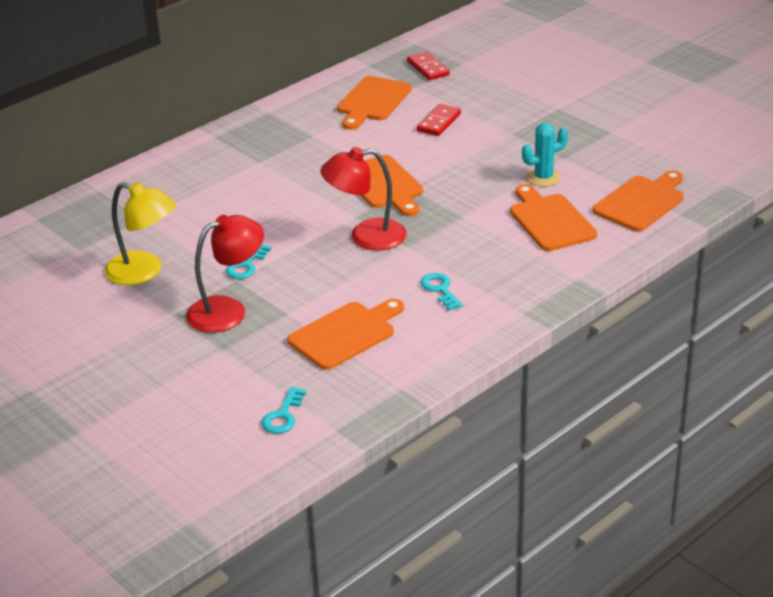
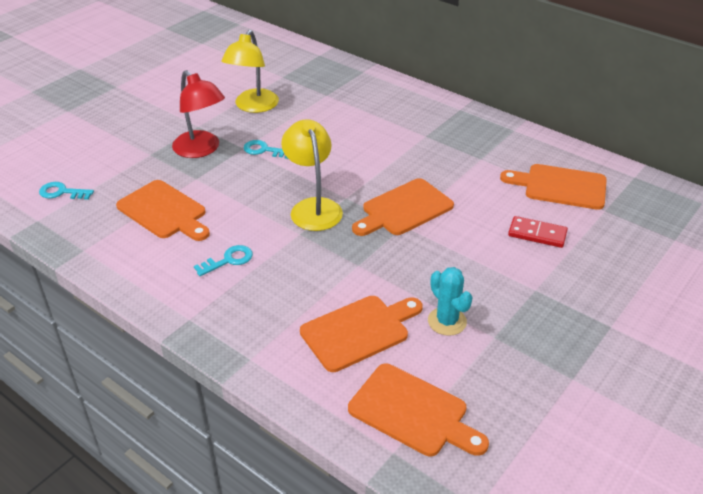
camera: 80 degrees right, 5 degrees up
red lamp [320,147,407,250] -> yellow lamp [281,119,343,231]
red domino [407,51,450,80] -> none

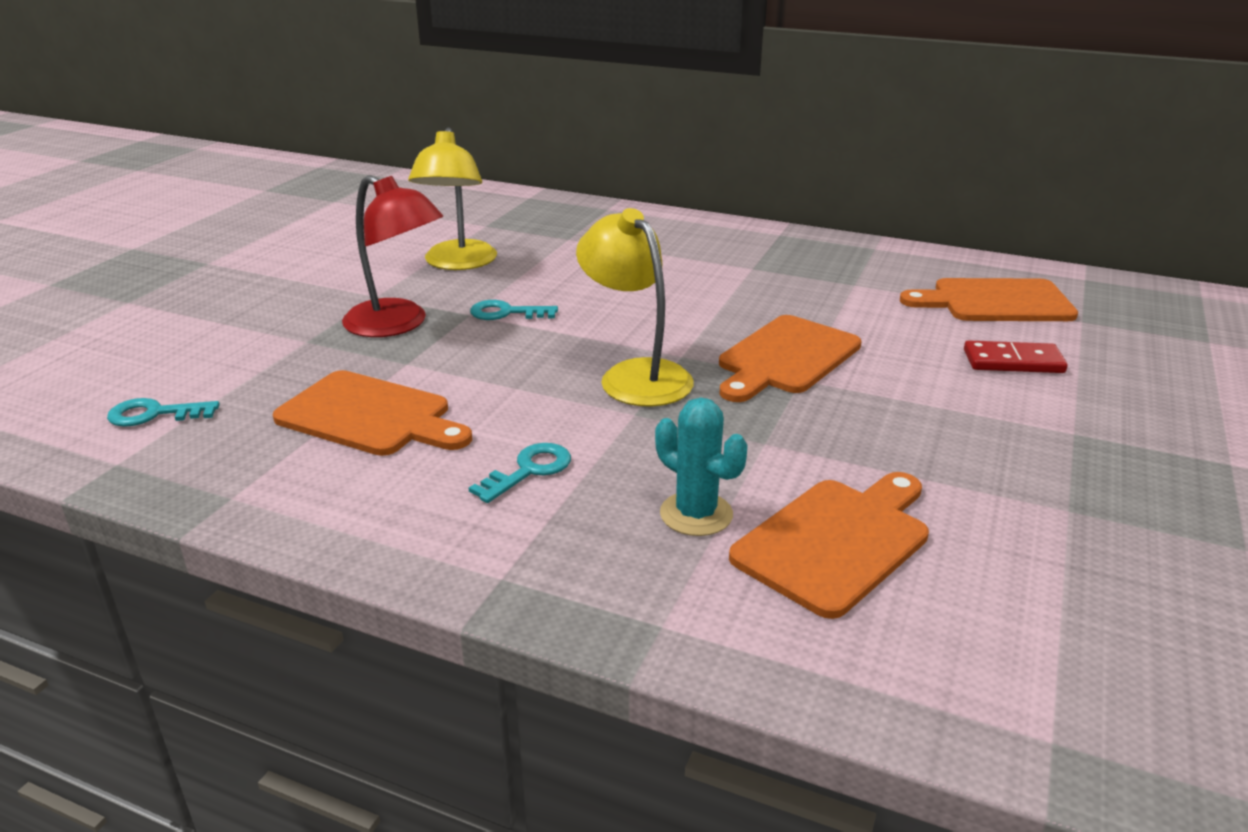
camera: 15 degrees left, 10 degrees down
orange cutting board [348,364,489,456] -> none
turquoise cactus [428,267,473,336] -> turquoise cactus moved to [655,398,748,536]

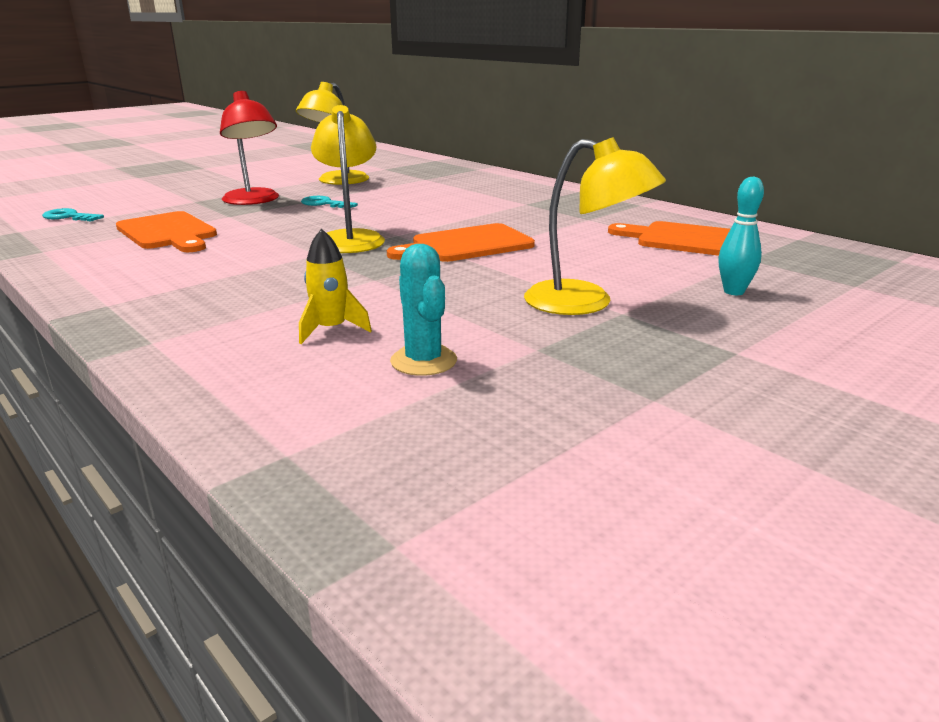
camera: 25 degrees right, 5 degrees down
turquoise key [469,443,571,503] -> none
turquoise cactus [655,398,748,536] -> turquoise cactus moved to [390,244,457,376]
orange cutting board [729,472,929,619] -> yellow rocket [299,229,372,344]
red domino [964,340,1068,373] -> none
none -> yellow lamp [524,137,666,315]
none -> turquoise bowling pin [719,176,764,295]

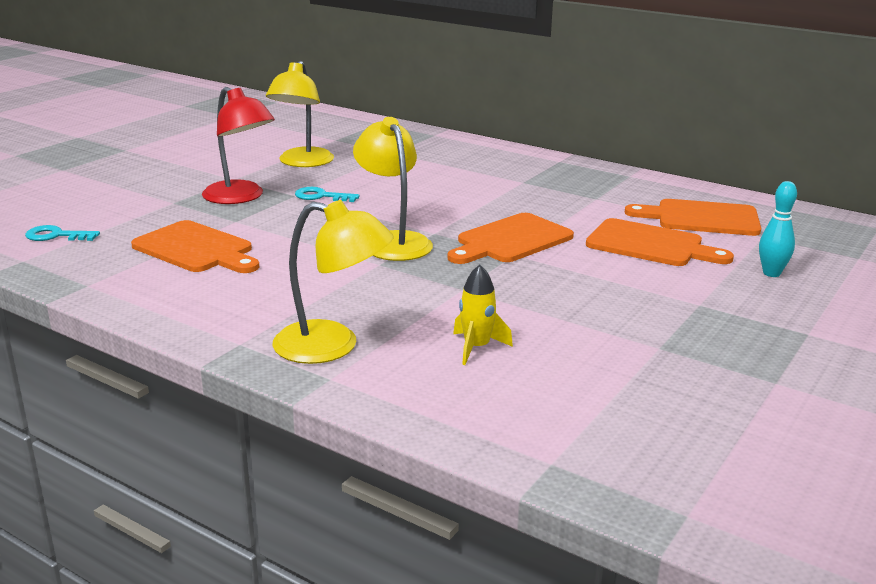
camera: 15 degrees left, 0 degrees up
turquoise cactus [390,244,457,376] -> none
yellow lamp [524,137,666,315] -> yellow lamp moved to [272,200,394,364]
none -> orange cutting board [586,218,734,266]

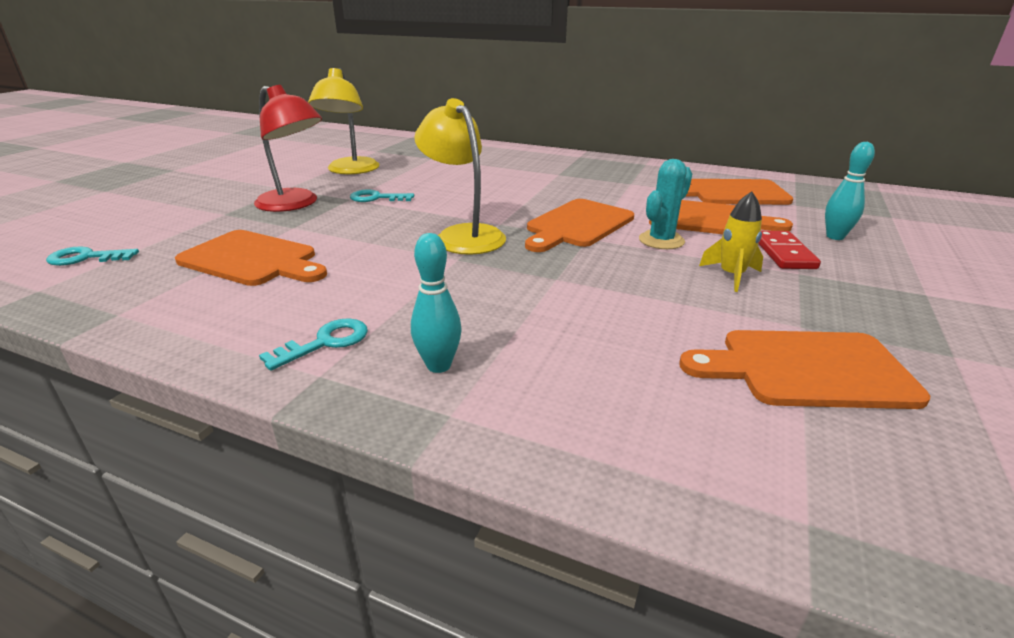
camera: 10 degrees left, 5 degrees up
yellow lamp [272,200,394,364] -> turquoise bowling pin [411,233,462,373]
yellow rocket [453,264,513,365] -> yellow rocket moved to [699,191,763,292]
none -> turquoise key [259,318,368,371]
none -> turquoise cactus [639,159,692,249]
none -> orange cutting board [679,330,930,409]
none -> red domino [758,231,821,269]

